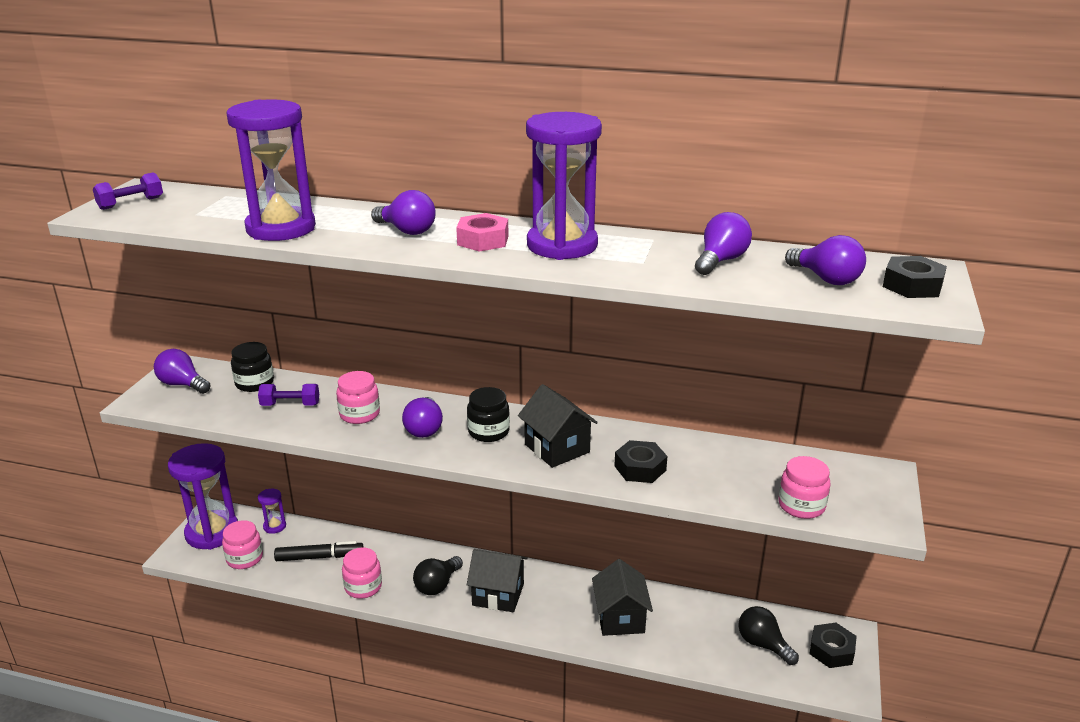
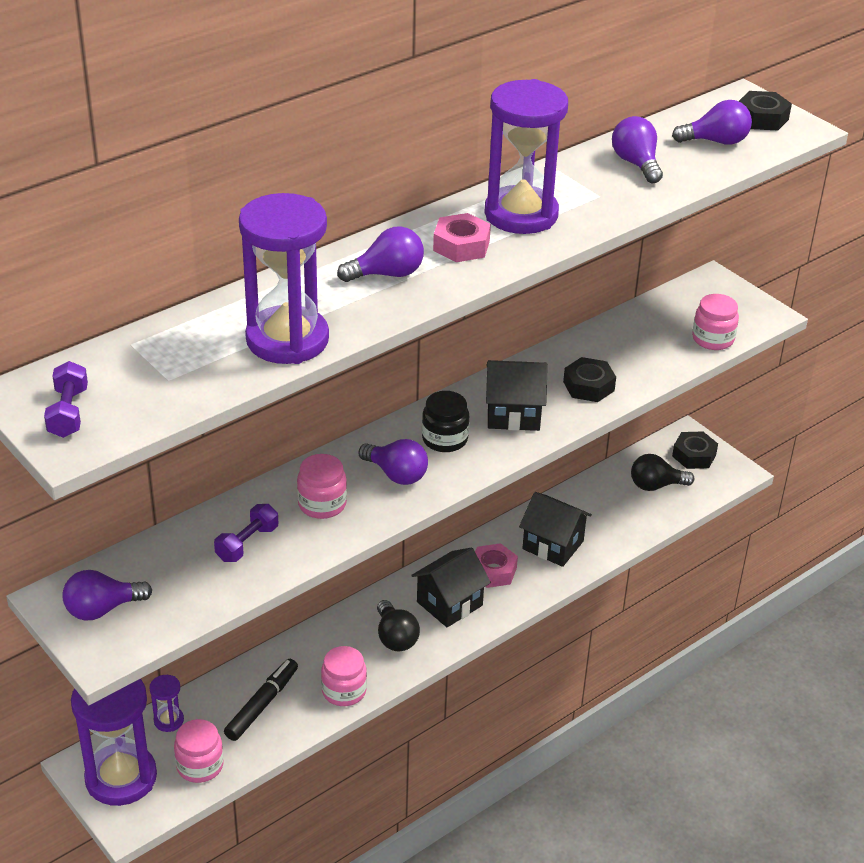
camera: 55 degrees left, 10 degrees up
black jar [231,342,274,392] -> none
none -> pink nut [475,543,518,588]

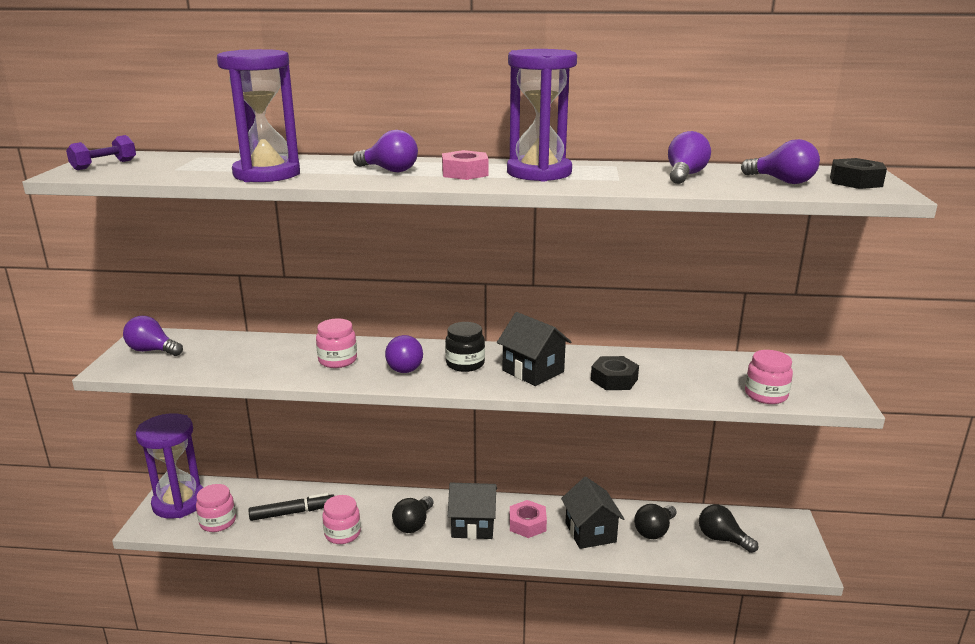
camera: 45 degrees right, 15 degrees down
purple hourglass [149,675,184,732] -> none
purple dumbbell [214,504,278,562] -> none
black nut [672,432,718,469] -> none
none -> black light bulb [634,504,676,539]

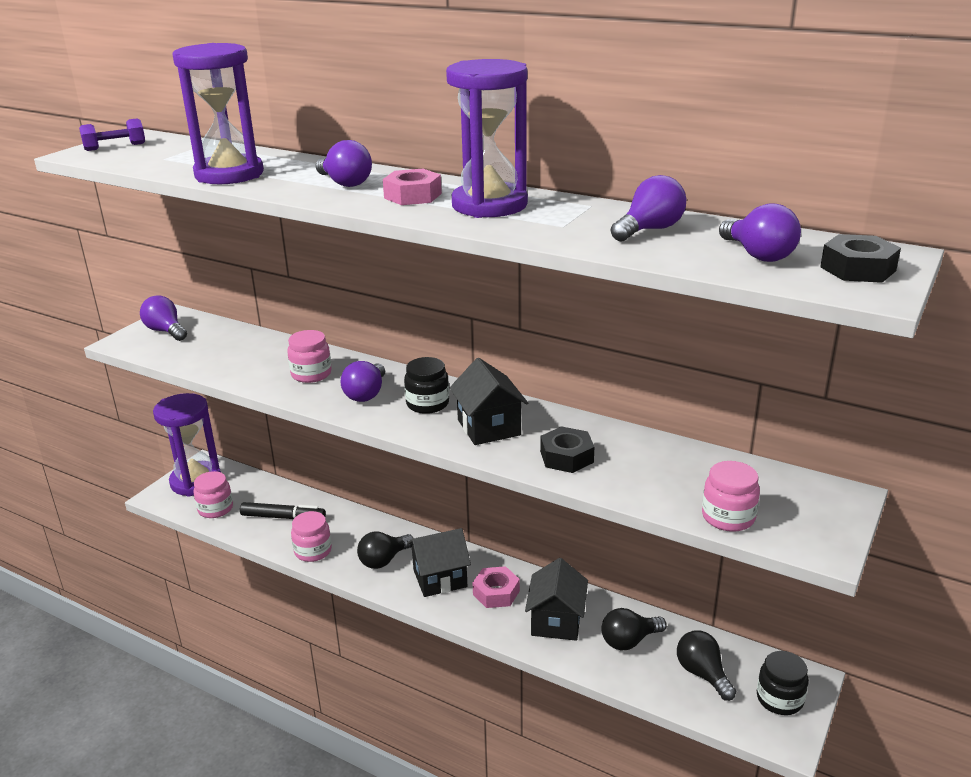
camera: 25 degrees right, 5 degrees up
black house [448,483,497,539] -> black house turned 45 degrees counterclockwise [407,528,471,597]
none -> black jar [757,651,809,715]

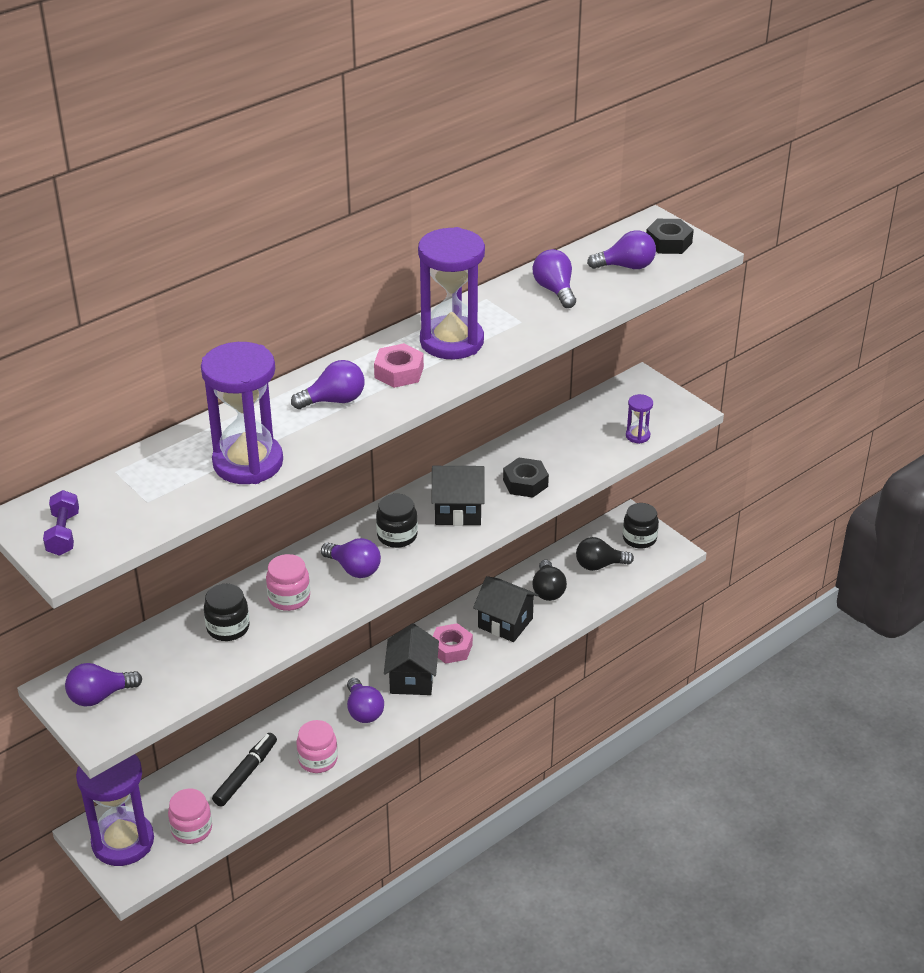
camera: 70 degrees left, 10 degrees up
black light bulb [357,532,414,569] -> purple light bulb [347,678,384,723]
pink jar [702,461,760,532] -> purple hourglass [626,394,653,444]
none -> black jar [204,584,249,641]

